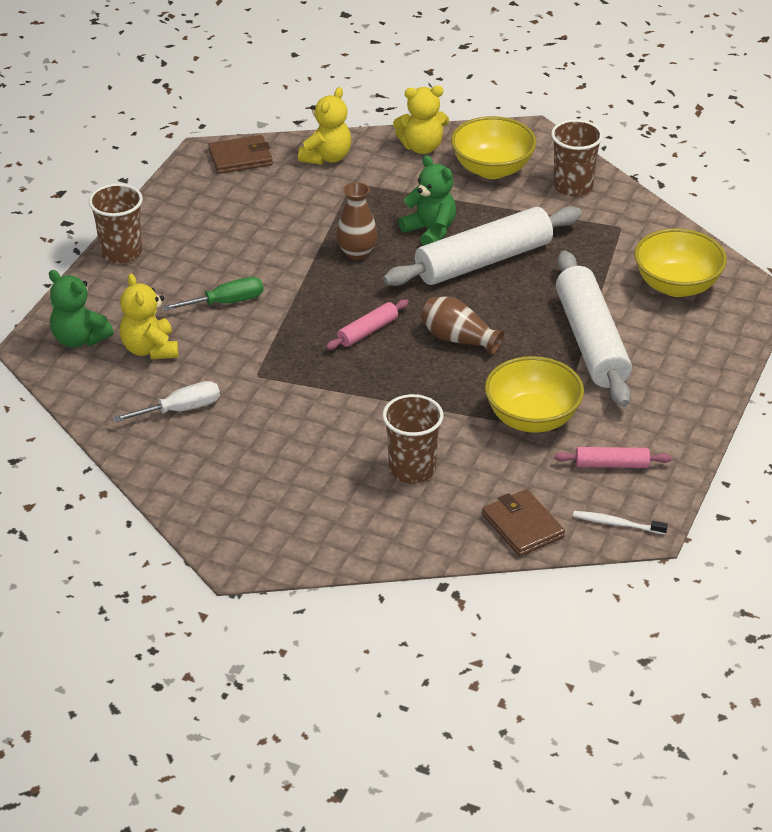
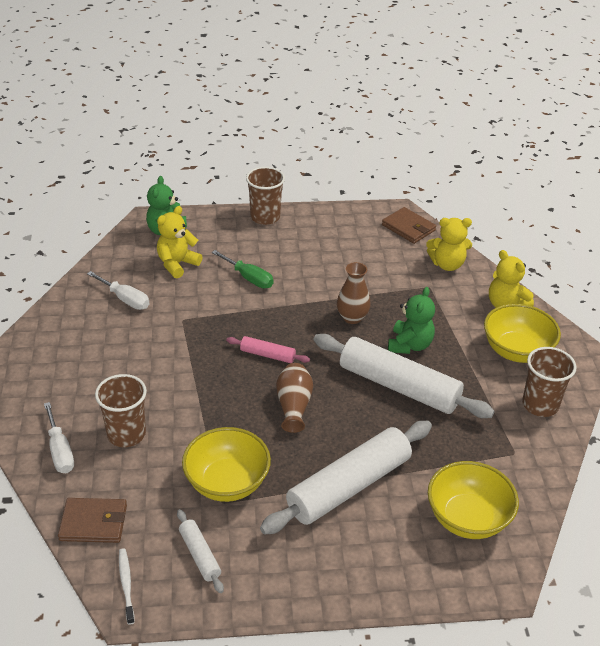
camera: 60 degrees right, 0 degrees up
brown wallet [482,489,565,556] -> brown wallet turned 60 degrees clockwise [58,498,127,543]
pink rolling pin [554,447,672,468] -> white rolling pin [177,509,224,593]
none -> white screwdriver [44,402,74,473]

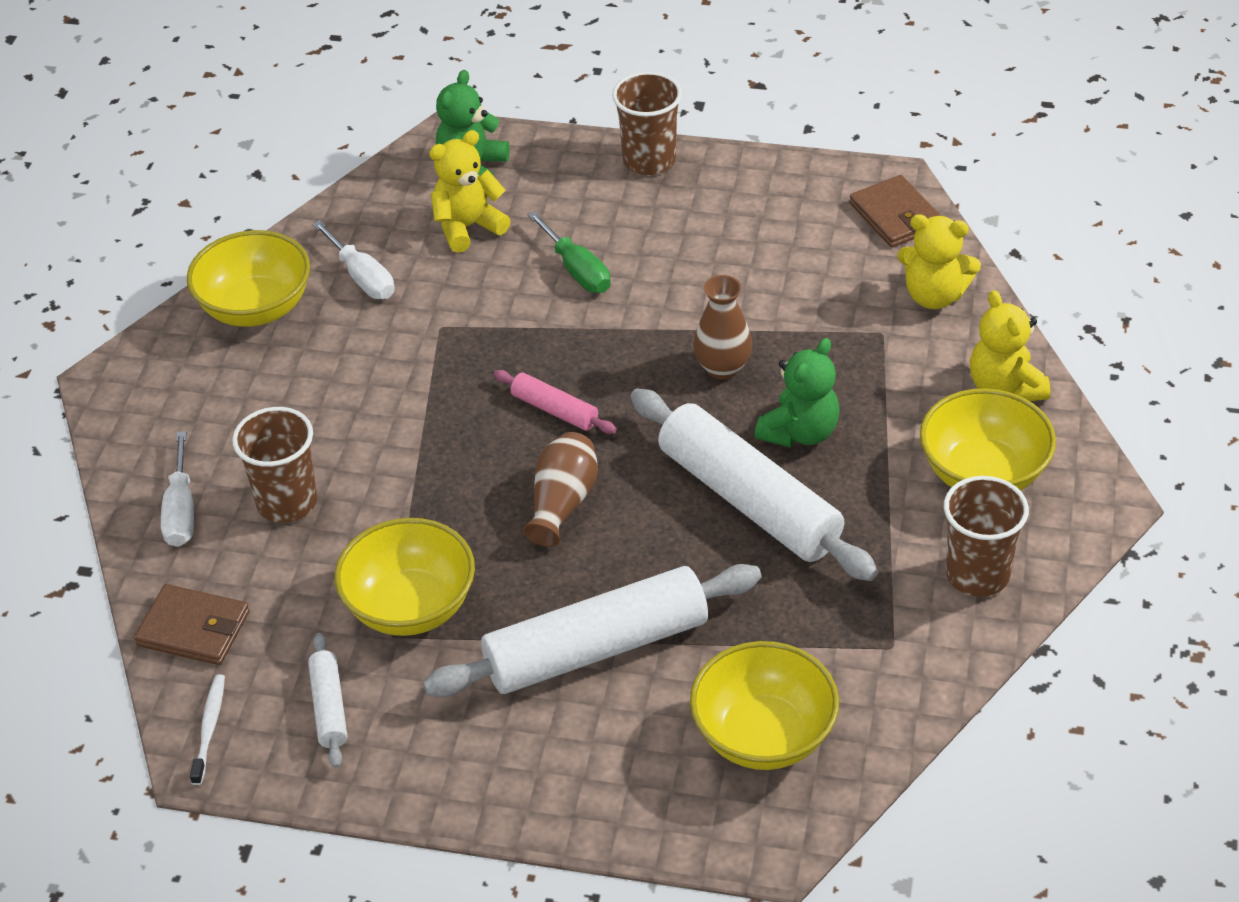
camera: 20 degrees right, 5 degrees up
none -> yellow bowl [187,230,310,327]

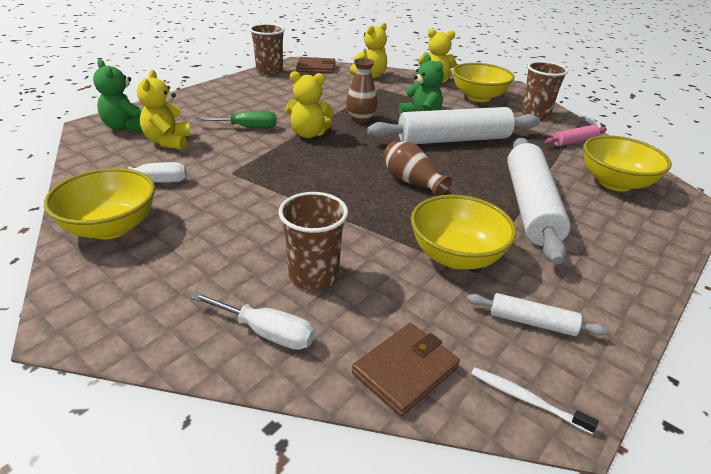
camera: 65 degrees left, 10 degrees down
pink rolling pin [493,370,617,434] -> pink rolling pin moved to [545,125,607,146]
brown cup [612,71,682,175] -> brown cup moved to [250,24,285,76]
none -> yellow teddy bear [286,71,334,138]

